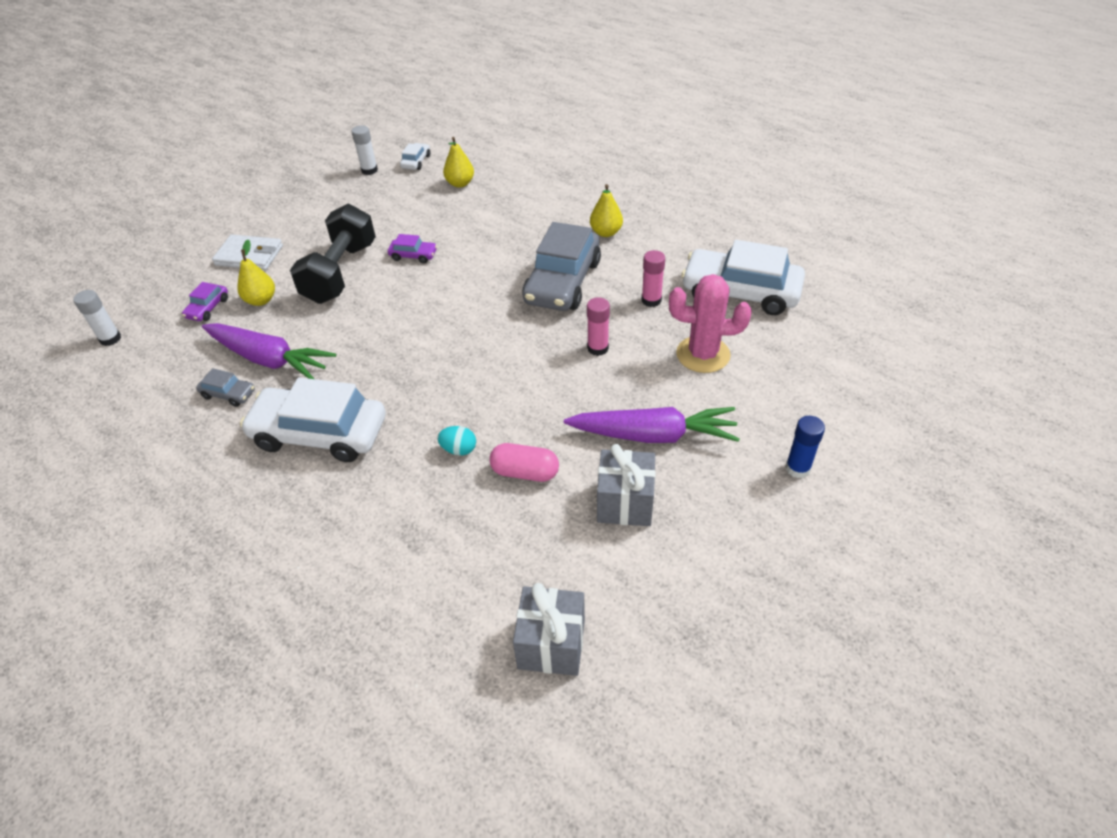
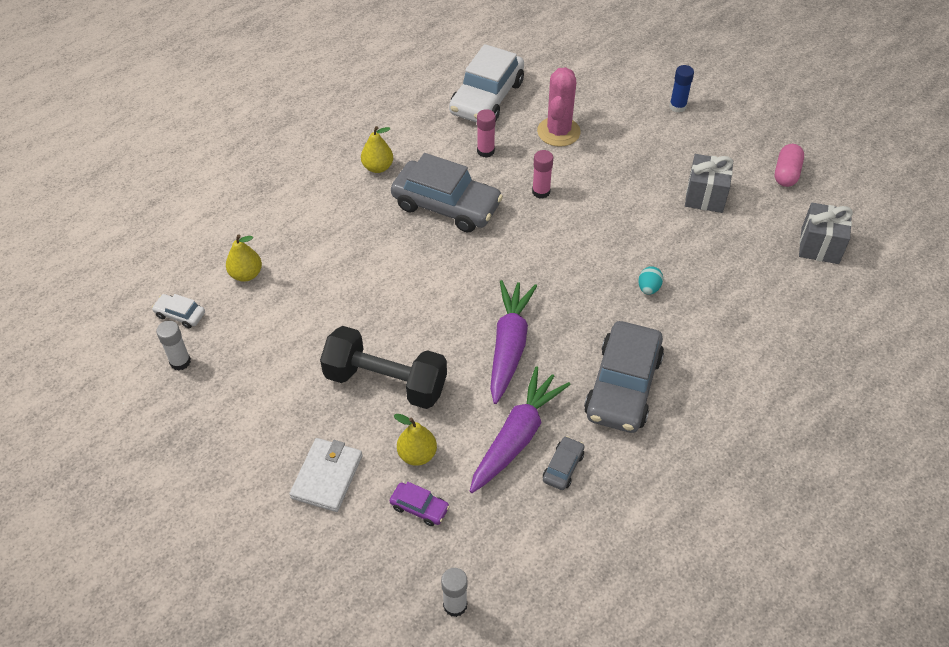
camera: 85 degrees left, 5 degrees up
white car [240,378,386,462] -> grey car [584,321,664,433]
purple car [388,234,437,263] -> none
pink capsule [489,443,559,482] -> pink capsule moved to [775,144,804,187]
purple carrot [564,407,740,443] -> purple carrot moved to [490,280,537,404]

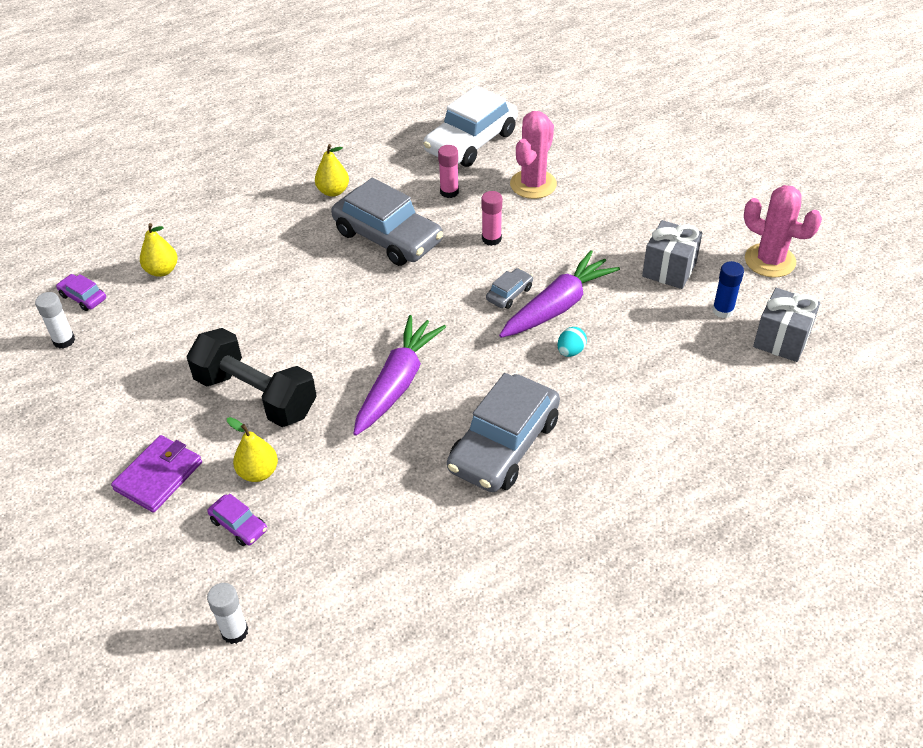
camera: 15 degrees right, 5 degrees down
white car [152,294,205,328] -> purple car [56,274,106,311]
white wallet [289,438,362,512] -> purple wallet [111,435,202,513]
purple carrot [470,366,571,493] -> purple carrot moved to [499,250,620,338]
grey car [543,436,585,490] -> grey car moved to [486,268,533,309]
blue glue stick [669,65,694,112] -> blue glue stick moved to [712,261,744,318]
pink capsule [775,144,804,187] -> pink cactus [744,185,822,277]

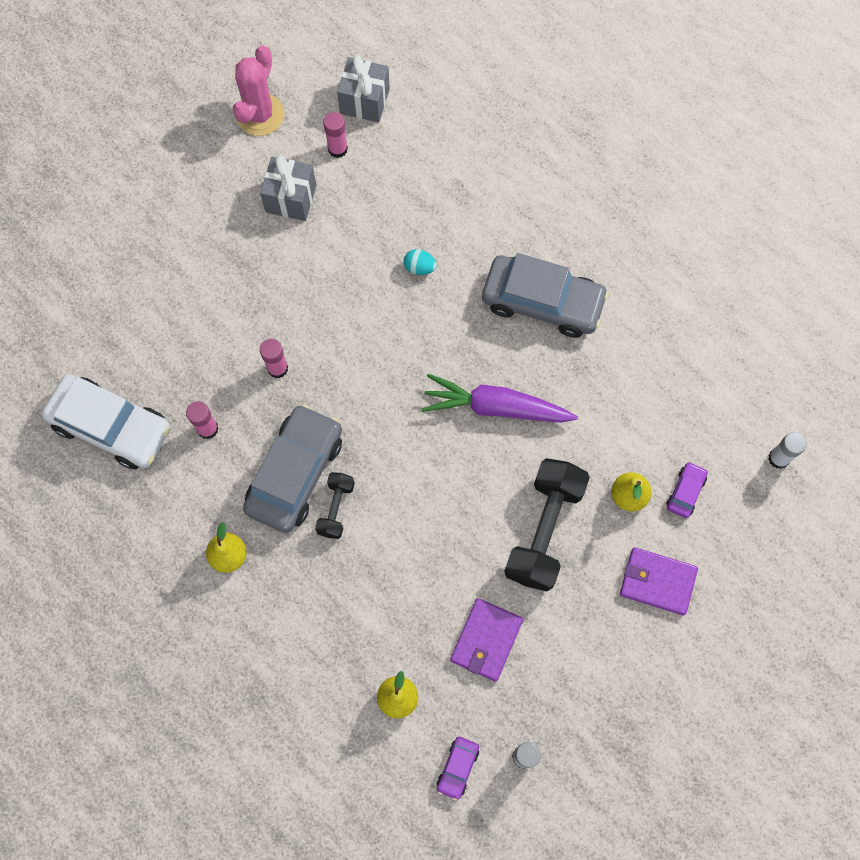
camera: 105 degrees left, 25 degrees up
grey car [486,268,533,309] -> none
purple carrot [499,250,620,338] -> none
pink cactus [510,111,557,199] -> none
blue glue stick [712,261,744,318] -> pink glue stick [323,112,348,158]
none -> black dumbbell [315,472,355,539]
none -> purple wallet [450,598,523,682]

